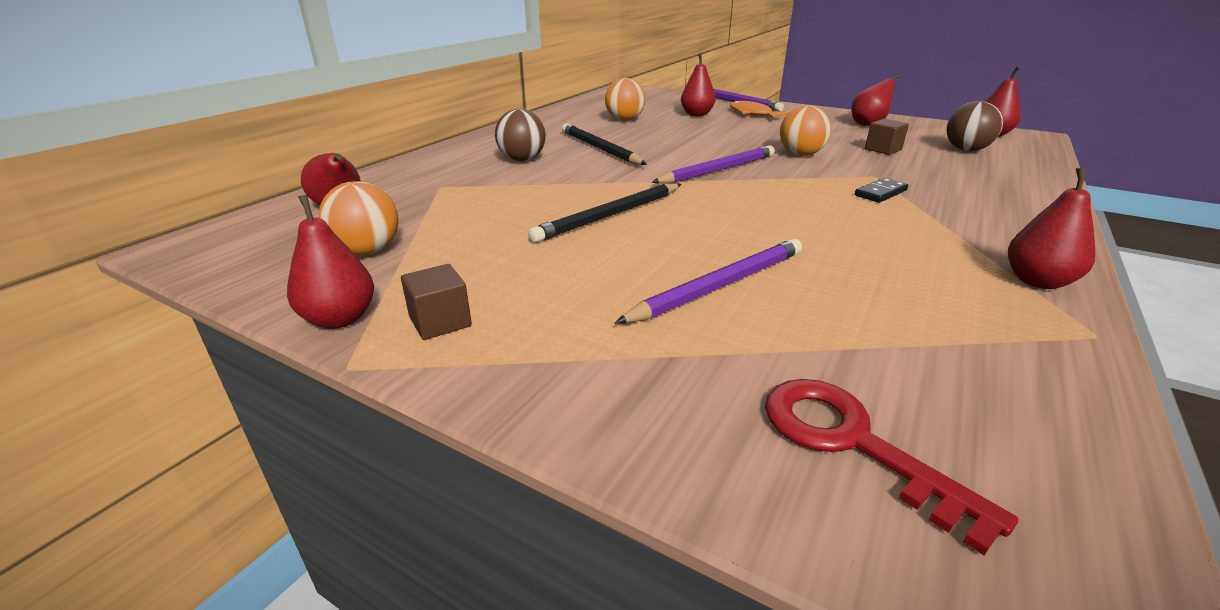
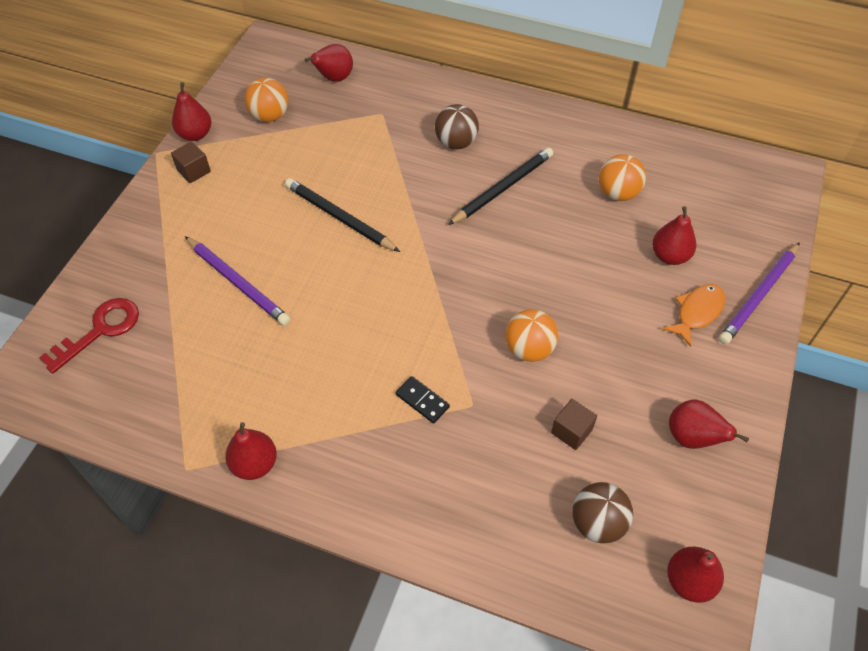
camera: 80 degrees right, 25 degrees up
purple pencil [652,145,775,184] -> none

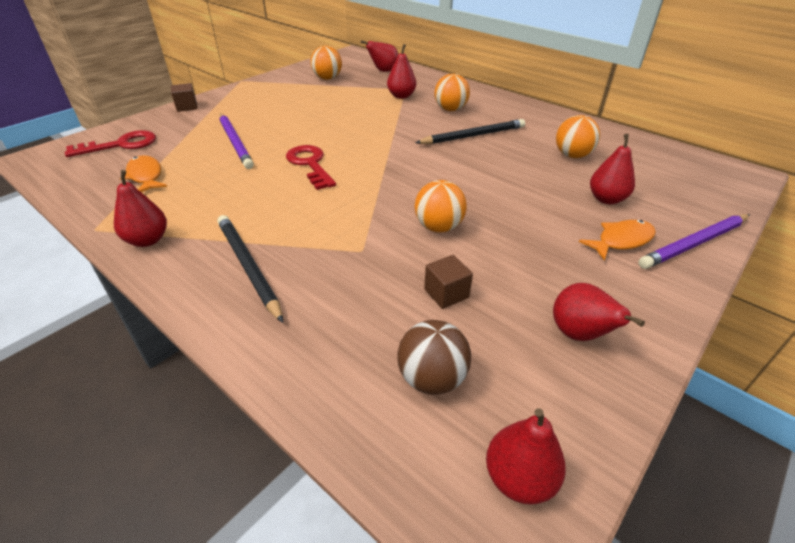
camera: 20 degrees right, 15 degrees down
brown cube [171,141,211,183] -> brown cube moved to [171,83,198,112]
red pear [172,82,211,141] -> red pear moved to [387,44,416,99]
black pencil [285,178,400,252] -> black pencil moved to [217,215,283,323]
black domino [395,376,450,424] -> none
brown ball [435,104,479,149] -> orange ball [434,74,470,111]
none -> orange fish [120,155,167,192]
none -> red key [286,145,336,190]

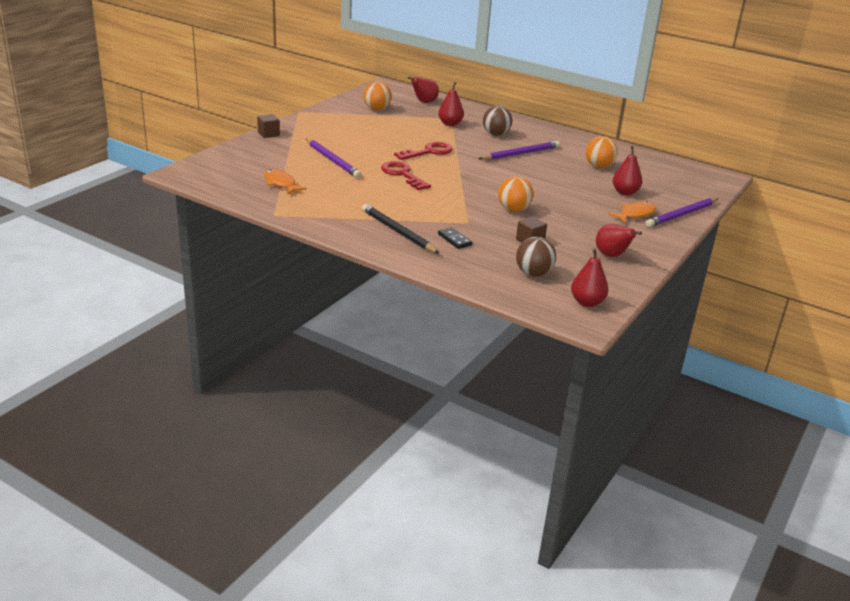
camera: 10 degrees left, 10 degrees down
red key [65,130,156,157] -> red key moved to [394,142,453,160]
red pear [114,170,167,247] -> none
black pencil [415,119,525,144] -> purple pencil [478,141,560,160]
orange ball [434,74,470,111] -> brown ball [483,106,512,136]
none -> black domino [438,227,472,249]

